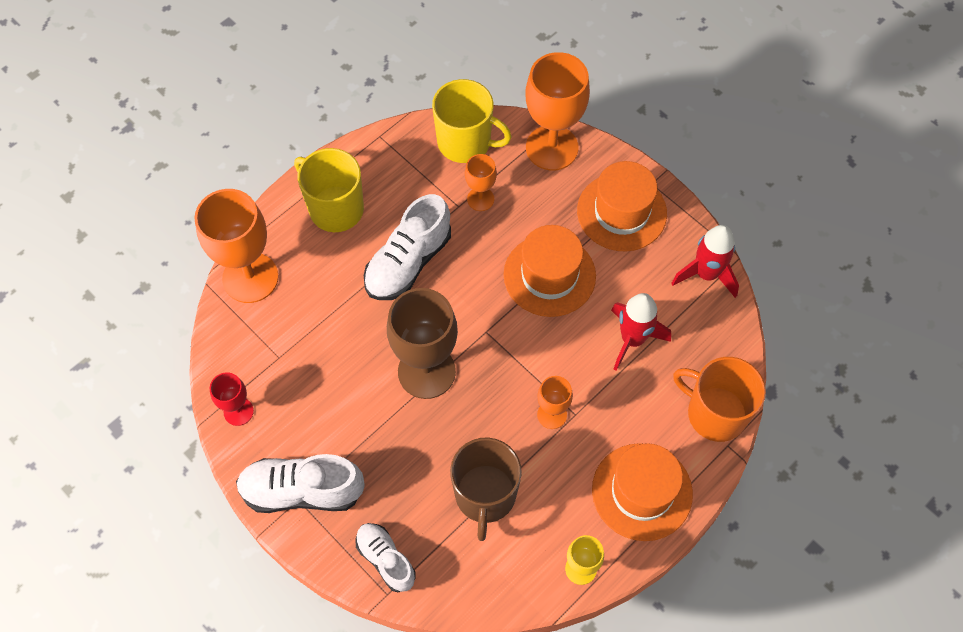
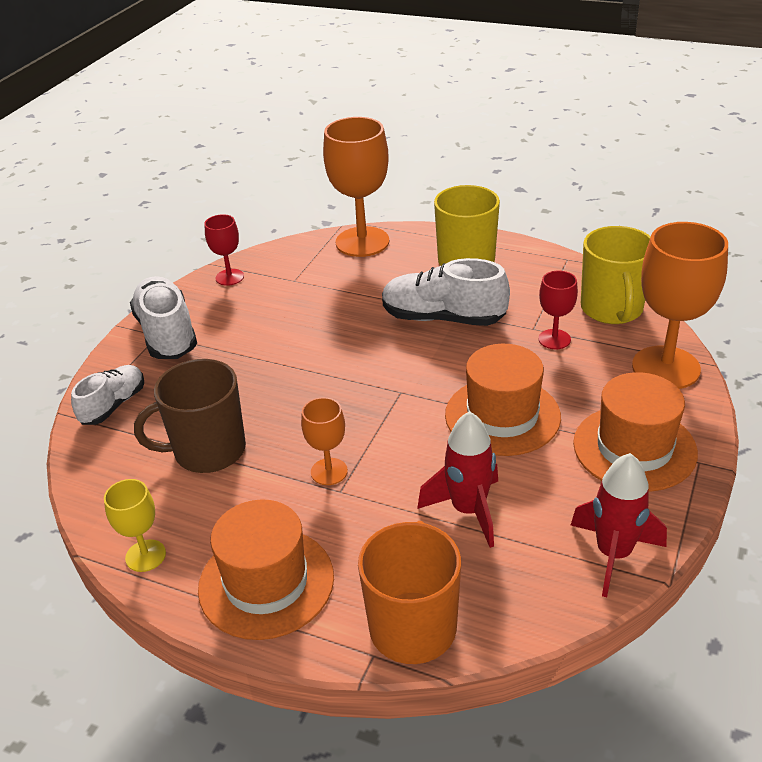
camera: 70 degrees right, 25 degrees down
brown goblet [387,288,458,399] -> none
orange goblet [465,154,497,211] -> red goblet [538,270,578,349]

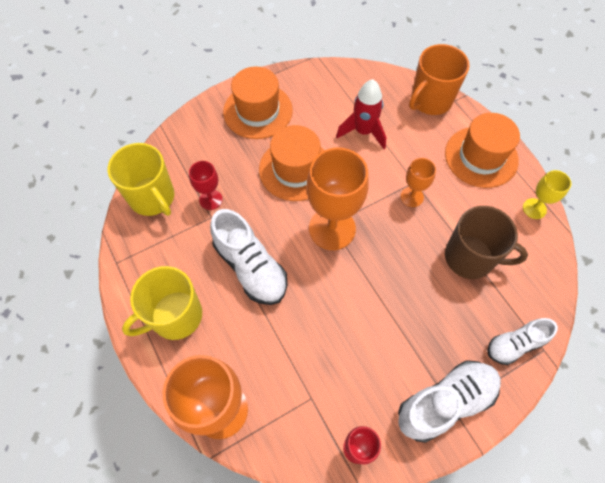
camera: 145 degrees left, 25 degrees up
white shoe [130,276,197,359] -> white shoe turned 135 degrees counterclockwise [398,360,501,443]
red rocket [571,453,667,597] -> none
yellow mug [581,226,651,324] -> yellow mug turned 105 degrees clockwise [108,143,174,216]
orange goblet [632,222,728,389] -> orange goblet moved to [306,148,369,250]

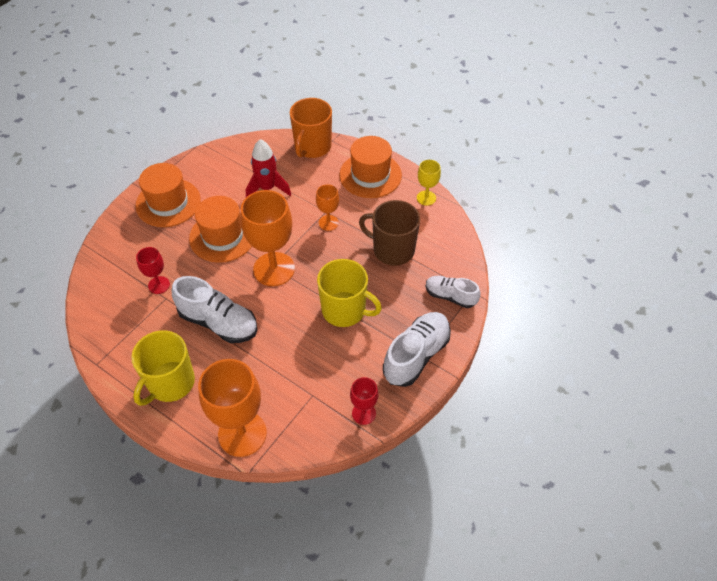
camera: 25 degrees left, 10 degrees down
yellow mug [108,143,174,216] -> yellow mug moved to [317,259,382,327]
brown mug [445,206,528,279] -> brown mug turned 150 degrees counterclockwise [359,200,420,266]
white shoe [487,318,558,365] -> white shoe turned 75 degrees clockwise [426,276,481,308]

